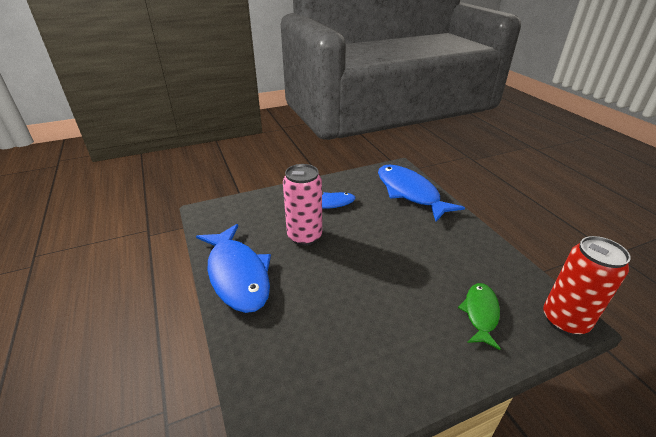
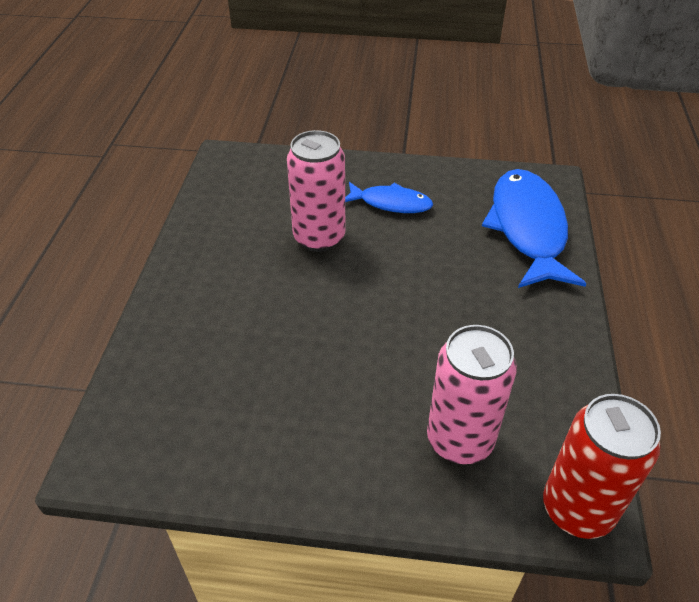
camera: 30 degrees right, 10 degrees up
blue fish [196,224,271,313] -> none
green fish [458,283,501,350] -> pink can [427,325,517,464]

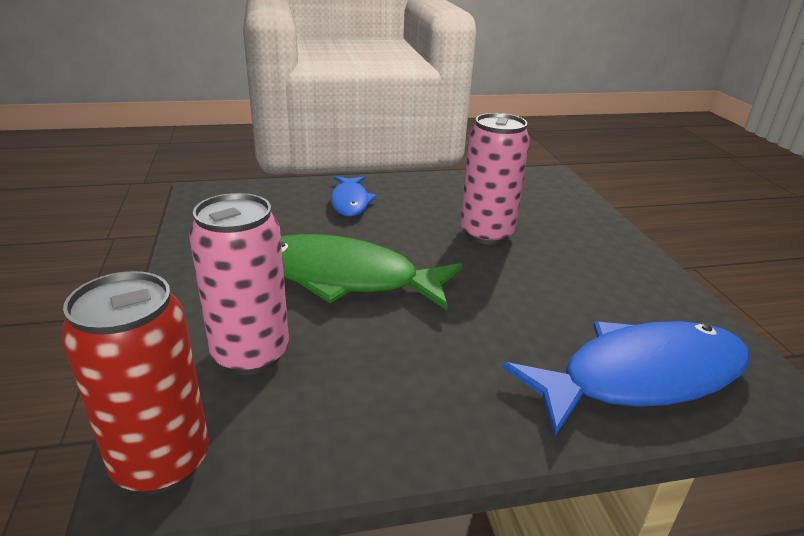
camera: 70 degrees right, 15 degrees down
blue fish [345,182,433,213] -> blue fish moved to [331,176,377,217]
none -> green fish [281,234,462,310]

